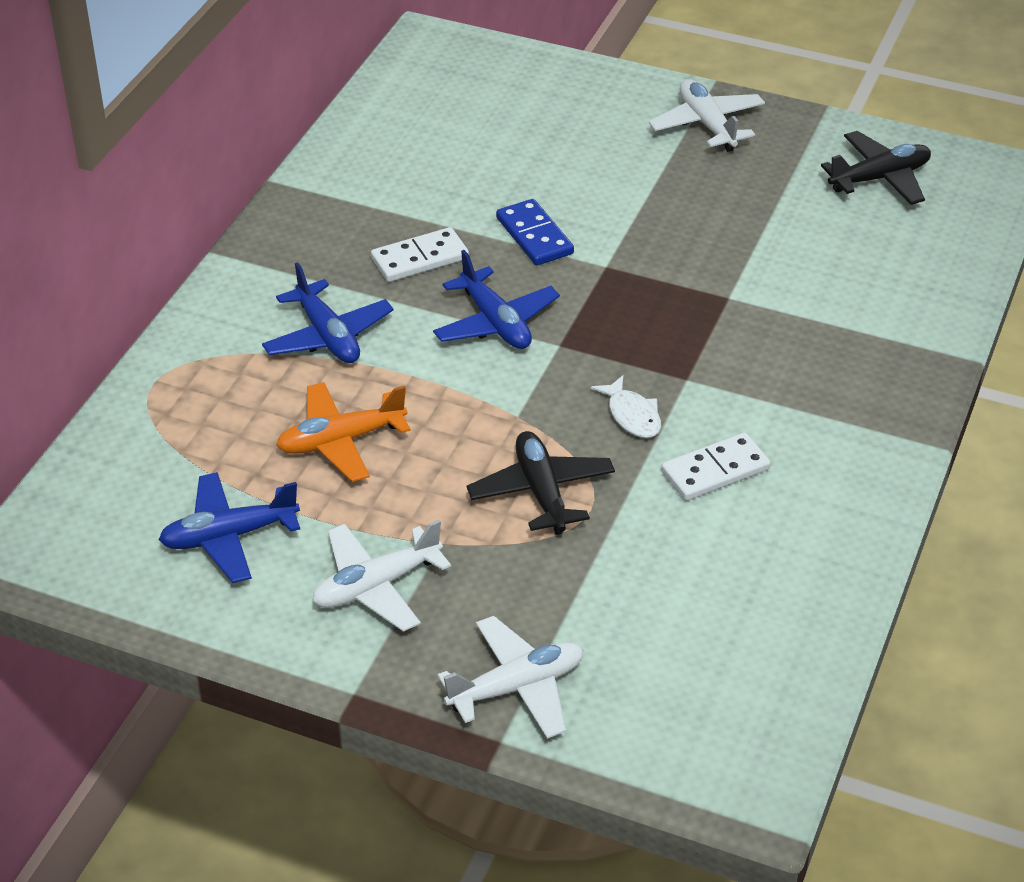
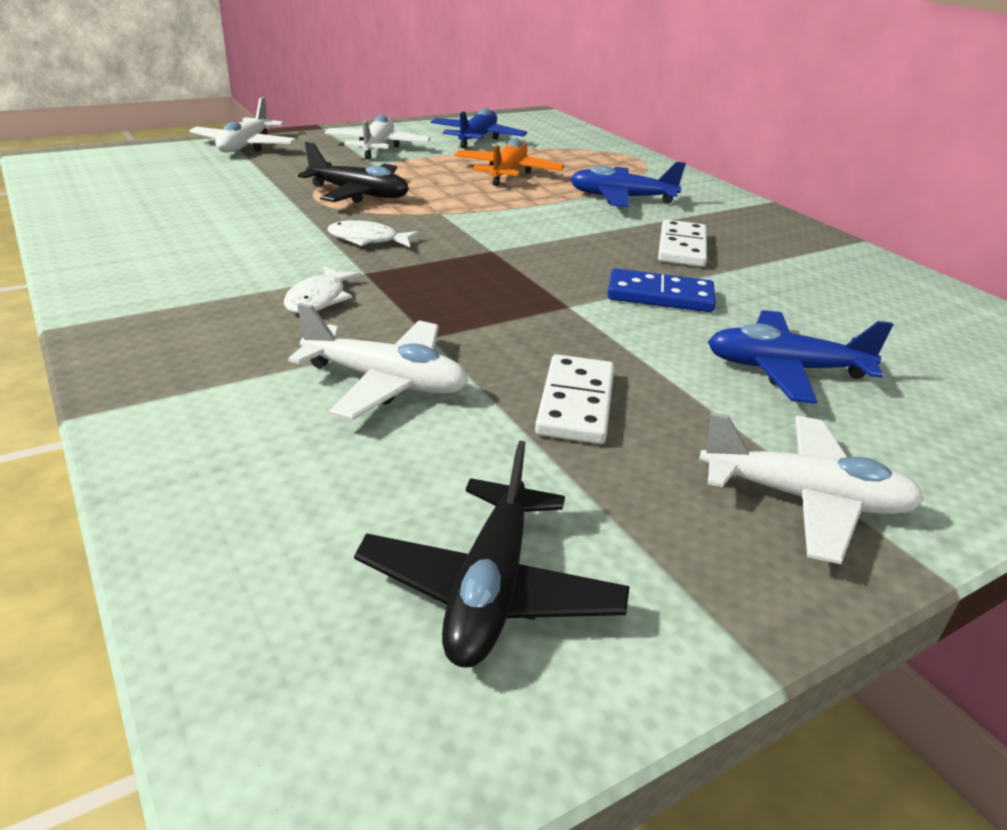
camera: 125 degrees right, 10 degrees down
blue plane [433,250,560,349] -> blue plane moved to [708,310,894,404]
white domino [661,433,771,501] -> white domino moved to [535,354,614,444]
none -> white fish [284,266,361,313]
none -> white plane [288,303,469,420]

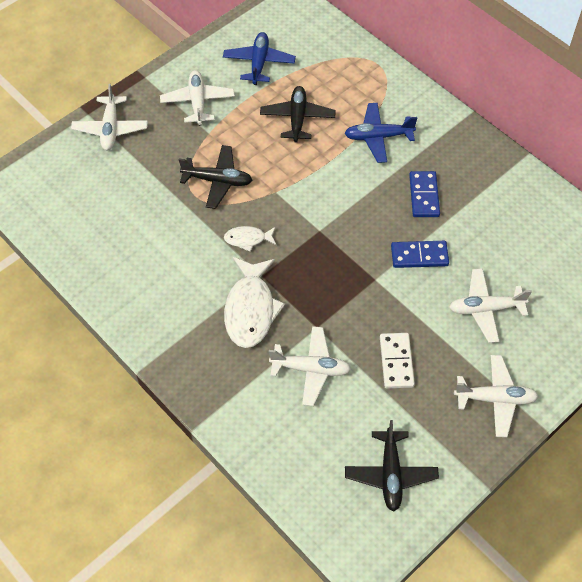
camera: 10 degrees left, 25 degrees up
white fish [284,266,361,313] -> white fish [224,257,285,348], size x1.92
orange plane [454,138,565,186] -> black plane [260,86,336,143]
white domino [658,219,707,267] -> blue domino [409,171,440,217]
blue plane [708,310,894,404] -> white plane [449,268,532,343]

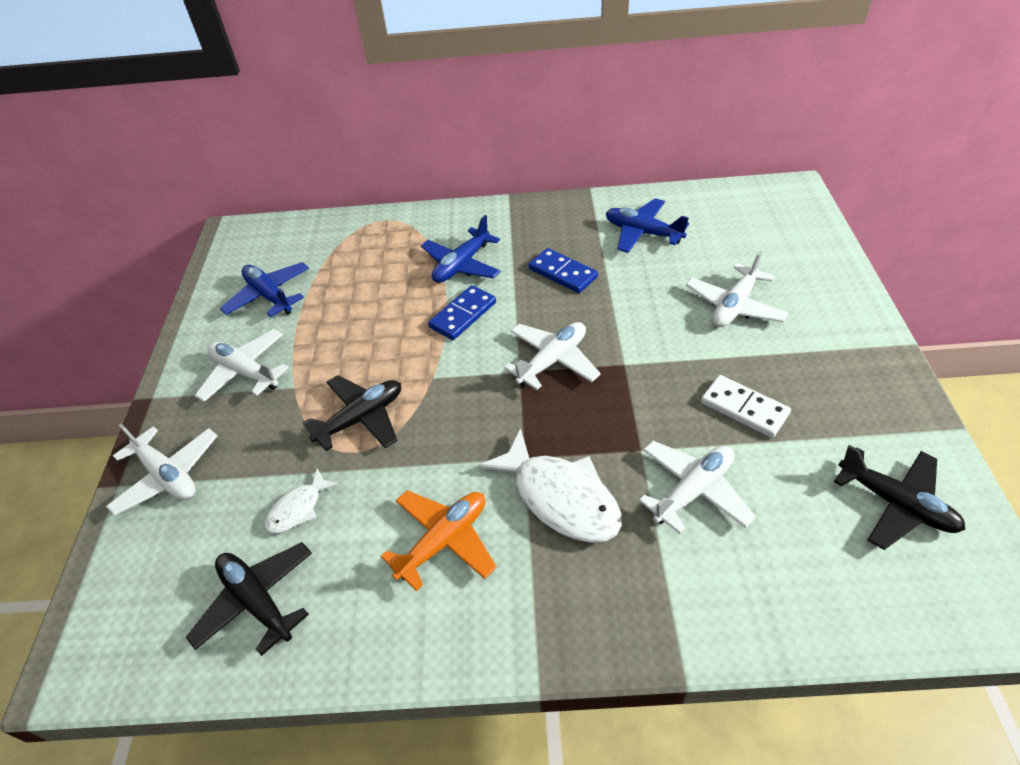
camera: 45 degrees left, 10 degrees down
white fish [224,226,276,252] -> white fish moved to [265,469,339,534]
black plane [260,86,336,143] -> black plane moved to [186,542,312,656]
blue domino [391,241,449,268] -> blue domino moved to [428,285,496,340]
white plane [454,355,538,437] -> white plane moved to [504,322,601,390]
none -> orange plane [381,490,497,591]
none -> blue plane [606,198,689,253]

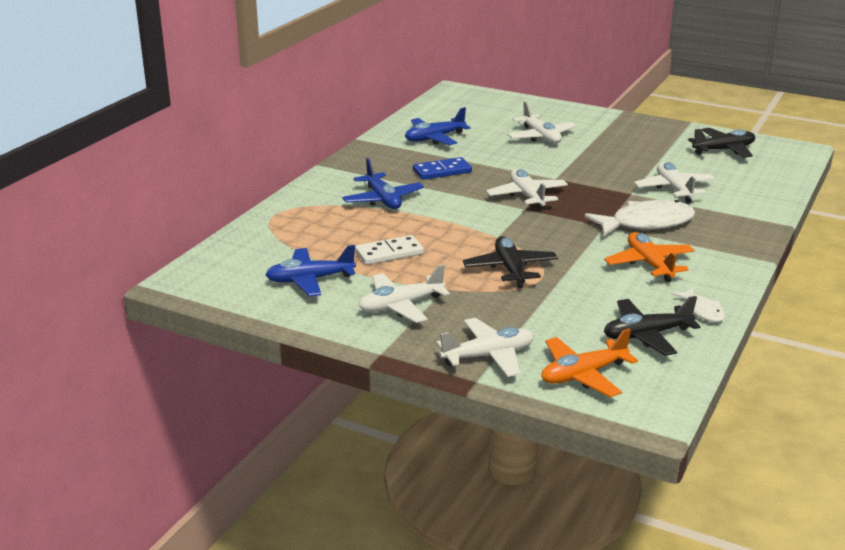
camera: 65 degrees left, 20 degrees down
white fish [265,469,339,534] -> white fish moved to [671,288,726,322]
blue domino [428,285,496,340] -> none
white domino [701,375,791,438] -> white domino moved to [355,235,424,265]
none -> orange plane [541,328,638,397]

